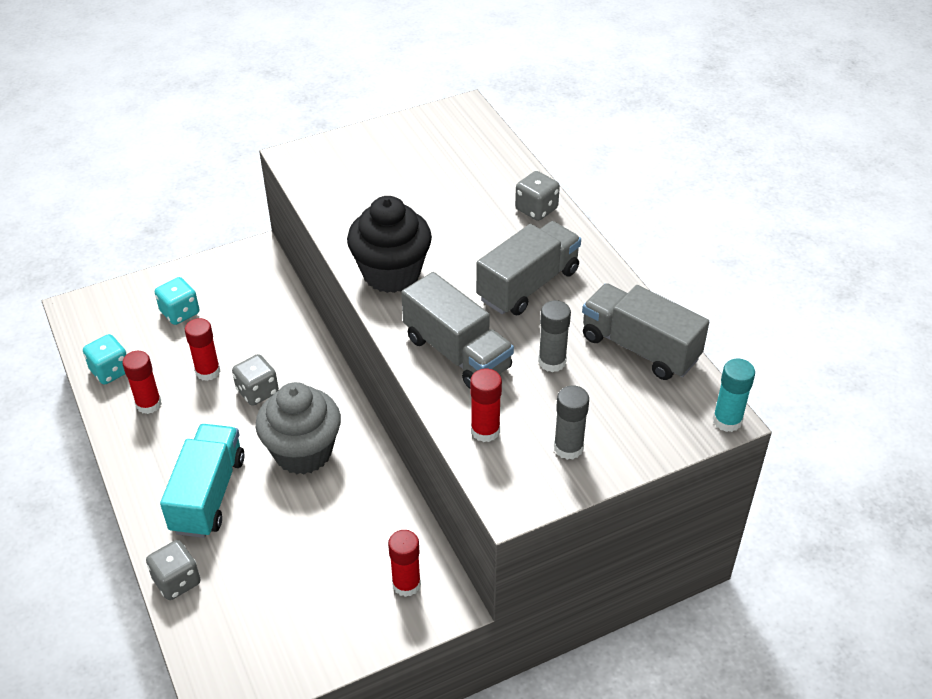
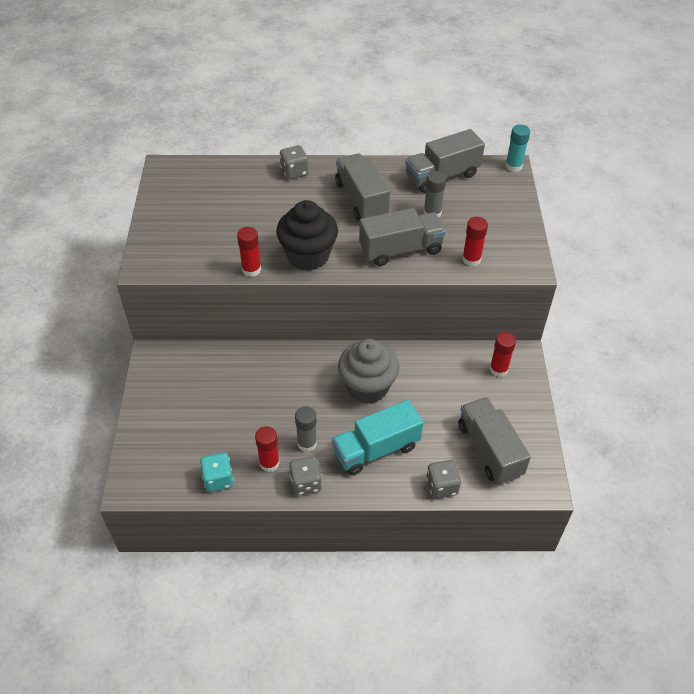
camera: 65 degrees left, 5 degrees up
turquoise dice [155,277,200,325] -> none
turquoise truck [160,424,245,538] -> turquoise truck turned 60 degrees counterclockwise [332,400,423,475]
red glue stick [185,318,220,381] -> red glue stick moved to [237,227,261,277]
grey dice [232,354,279,406] -> grey dice moved to [289,457,322,495]
grey glue stick [554,385,589,460] -> grey glue stick moved to [295,406,317,452]
none -> grey truck [458,397,531,484]

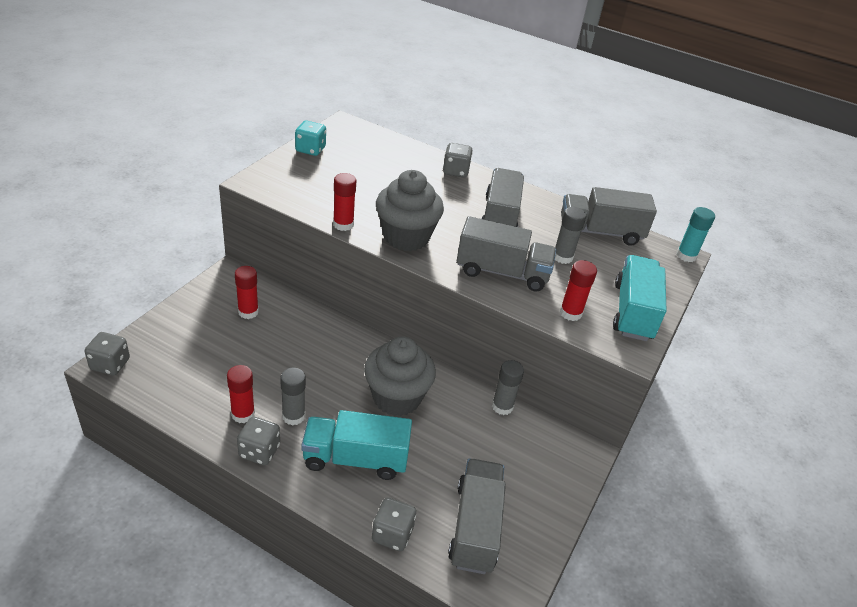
camera: 25 degrees right, 10 degrees down
turquoise dice [200,453,234,492] -> turquoise dice moved to [295,121,326,156]
black cupcake [276,200,338,271] -> grey cupcake [376,170,444,251]
red glue stick [490,332,516,377] -> red glue stick moved to [235,266,259,319]
none -> grey dice [84,332,130,376]
none -> grey glue stick [492,360,524,415]
none -> turquoise truck [613,255,666,341]

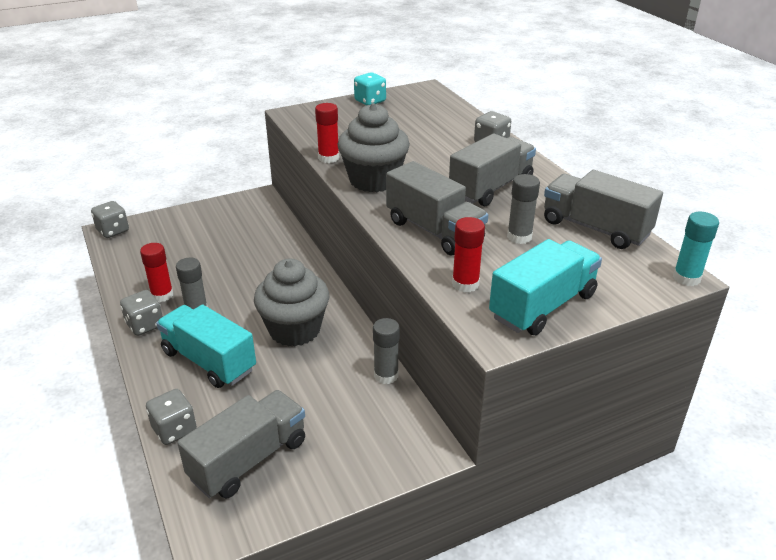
camera: 40 degrees right, 5 degrees down
red glue stick [235,266,259,319] -> none

